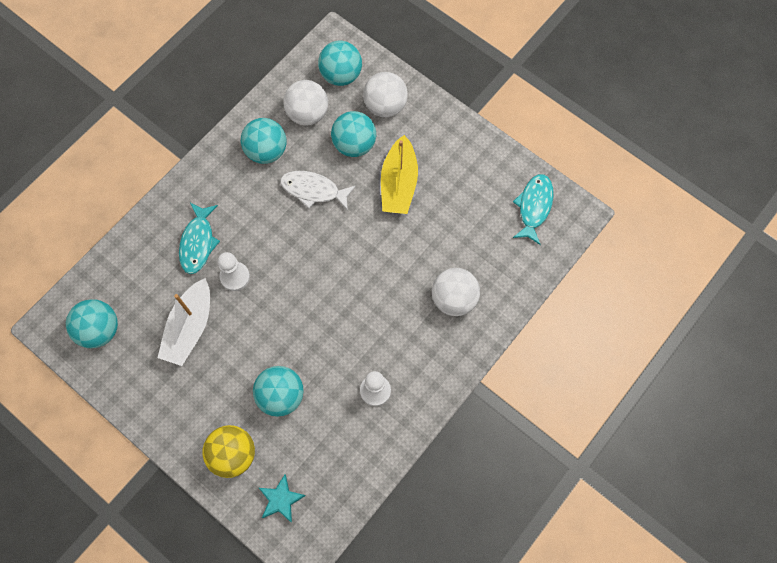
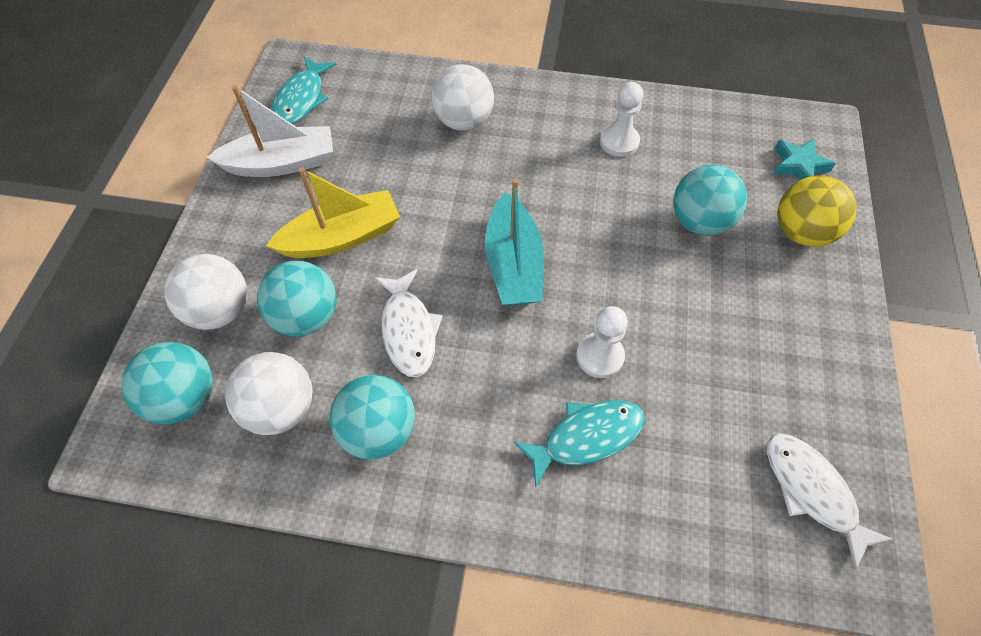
camera: 120 degrees left, 10 degrees down
turquoise ball [66,299,118,348] -> white fish [767,433,893,570]
white boat [158,278,210,366] -> white boat moved to [206,85,333,177]
turquoise fish [513,174,554,245] -> turquoise fish turned 60 degrees counterclockwise [271,56,337,124]
none -> turquoise boat [485,178,544,305]

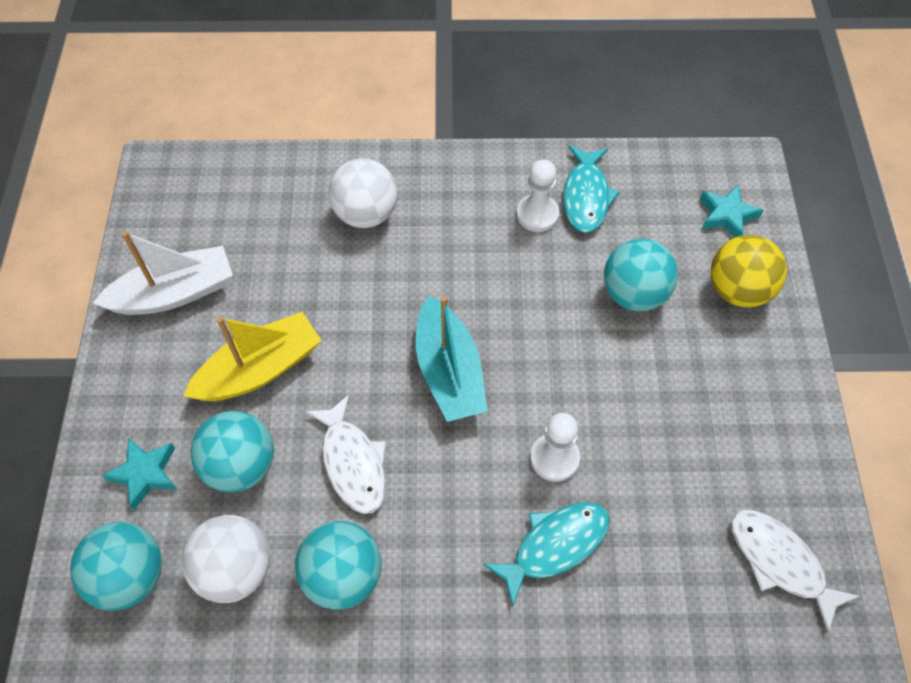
camera: 10 degrees left, 0 degrees up
white ball [164,254,247,330] -> turquoise star [102,438,177,510]
turquoise fish [271,56,337,124] -> turquoise fish moved to [563,145,620,233]

